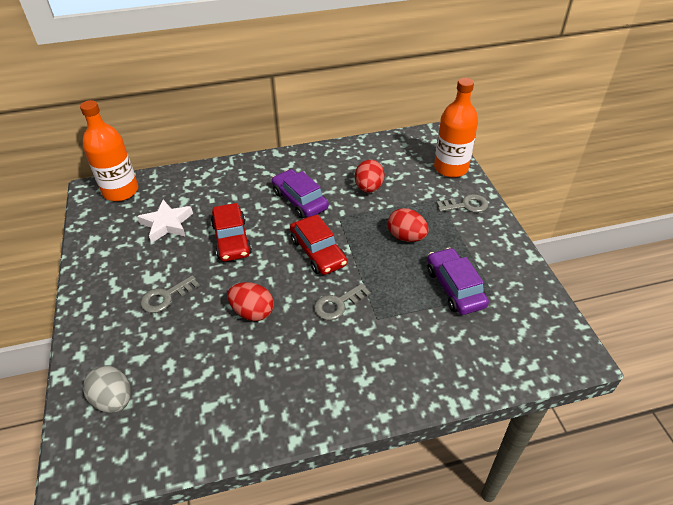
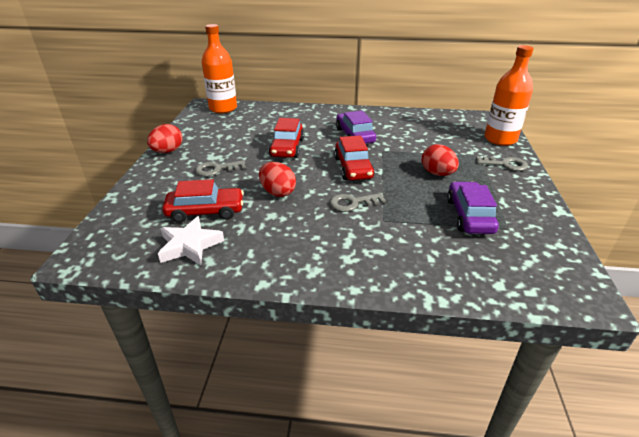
camera: 20 degrees right, 10 degrees down
grey egg [83,365,131,413] -> none
white star [137,199,193,243] -> white star moved to [158,216,224,265]
red egg [355,160,385,193] -> red egg moved to [147,124,182,153]
none -> red car [162,179,244,223]

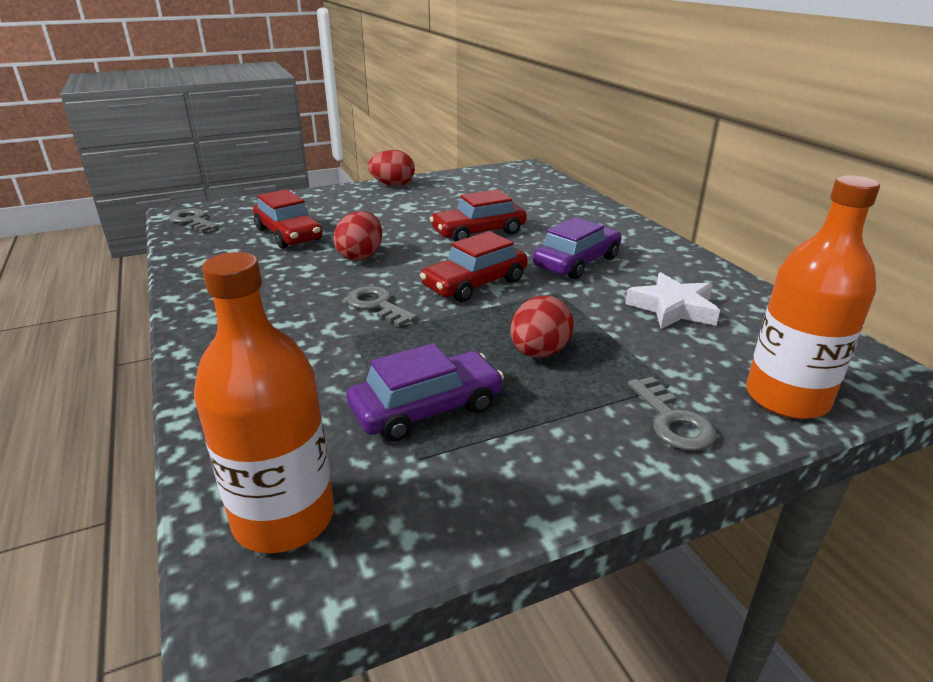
camera: 60 degrees right, 5 degrees down
white star [158,216,224,265] -> white star moved to [625,272,720,329]
grey key [195,160,246,176] -> grey key moved to [169,208,219,232]
orange bottle [202,24,237,113] -> orange bottle moved to [194,252,334,553]

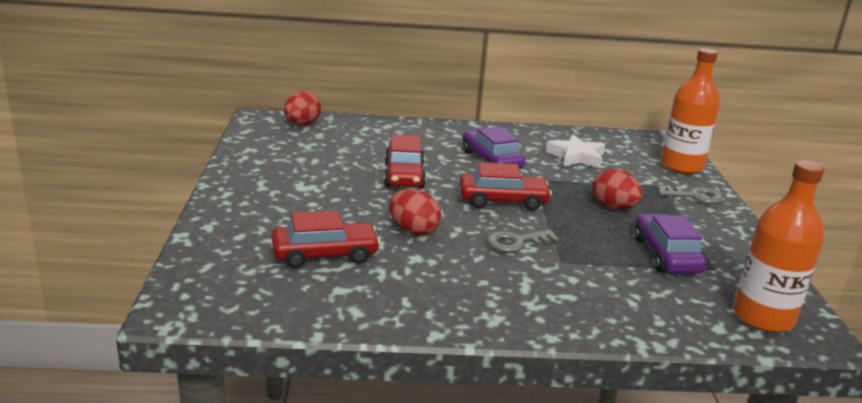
camera: 70 degrees left, 5 degrees down
grey key [169,208,219,232] -> none
red egg [368,150,415,186] -> red egg moved to [284,91,321,126]
red car [420,231,528,302] -> red car turned 75 degrees counterclockwise [459,162,552,211]

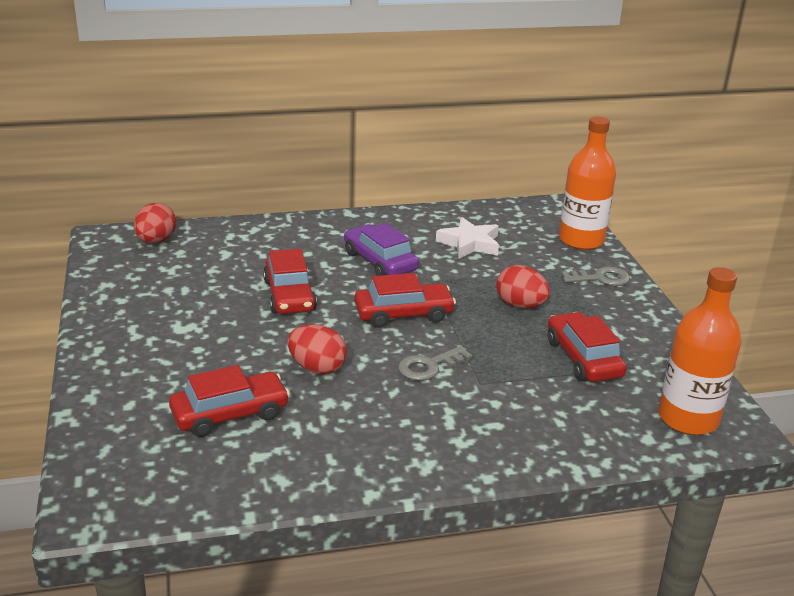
camera: 10 degrees left, 5 degrees up
purple car [634,214,707,273] -> red car [548,312,627,382]

